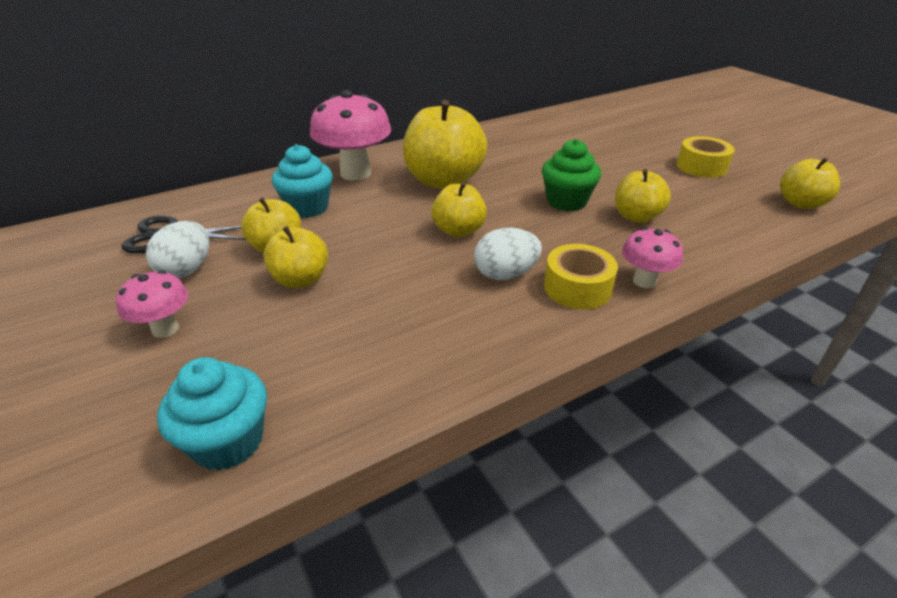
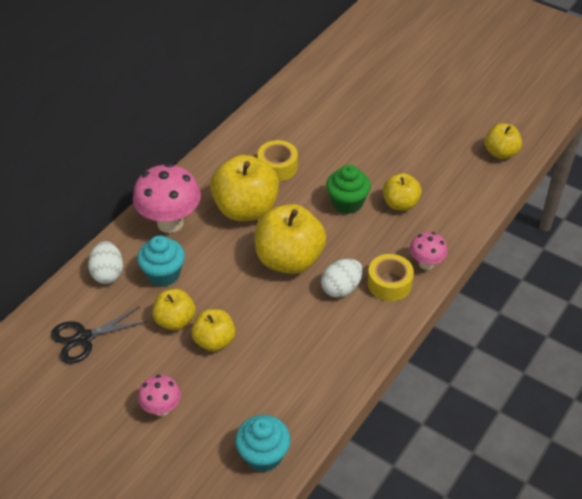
camera: 25 degrees left, 10 degrees up
white egg [146,221,210,278] -> white egg moved to [88,241,123,284]
yellow apple [431,182,487,238] -> yellow apple [255,204,326,274], size x1.75
yellow tape [677,136,735,178] -> yellow tape moved to [257,140,298,181]

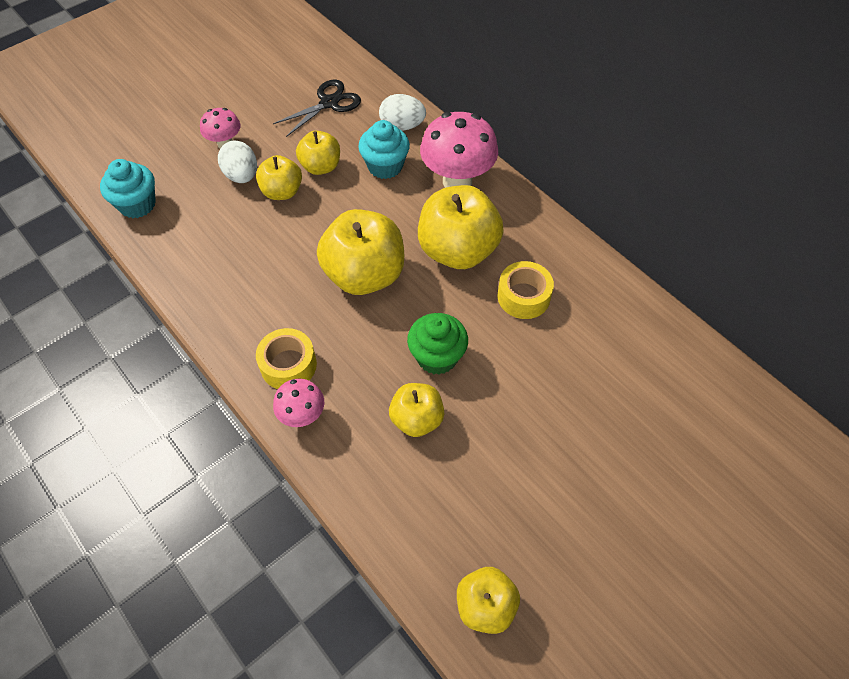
camera: 105 degrees right, 10 degrees up
black scissors [51,306,148,364] -> black scissors turned 60 degrees clockwise [273,80,361,137]
white egg [321,259,363,298] -> white egg moved to [218,140,257,183]

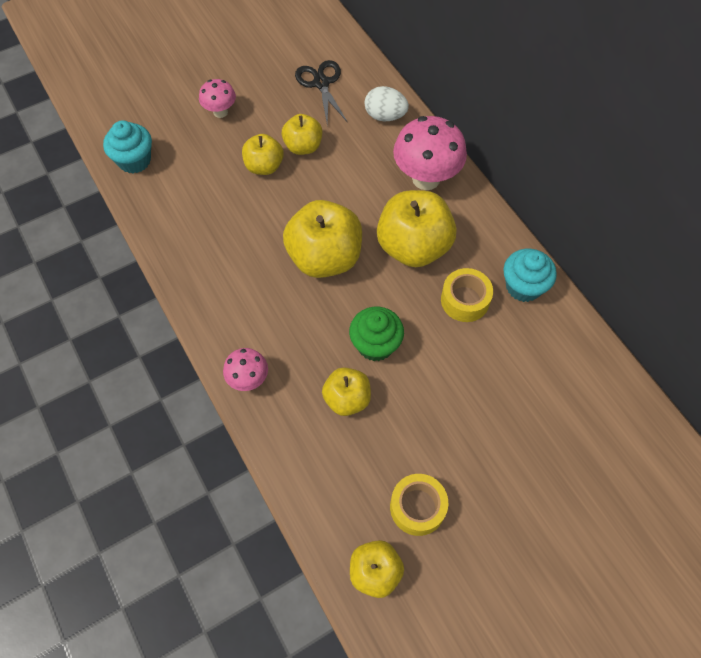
camera: 10 degrees right, 5 degrees up
white egg [218,140,257,183] -> none
yellow tape [256,328,317,389] -> yellow tape moved to [390,474,448,536]
black scissors [273,80,361,137] -> black scissors turned 75 degrees counterclockwise [295,60,348,125]
turquoise cupcake [358,120,410,179] -> turquoise cupcake moved to [503,249,557,302]

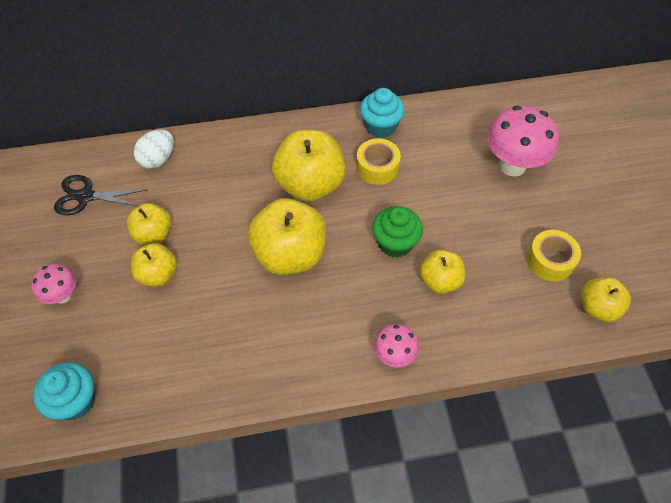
camera: 70 degrees left, 5 degrees down
pink mushroom [393,116,467,190] -> pink mushroom moved to [487,106,559,177]

